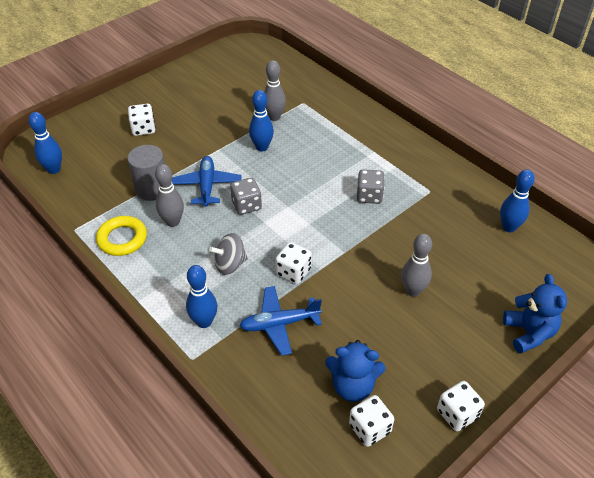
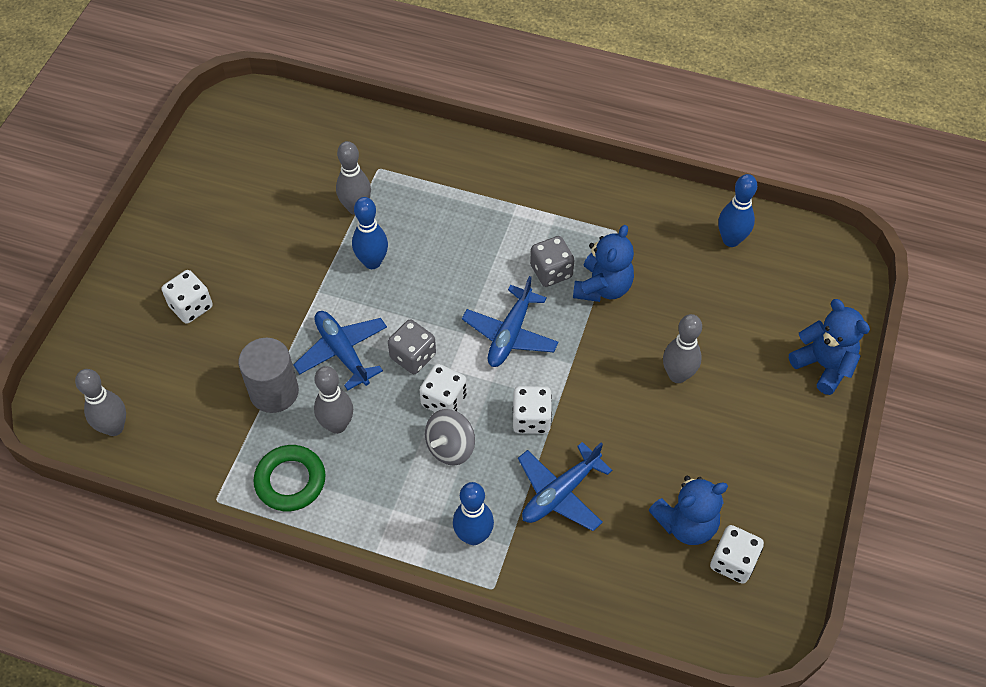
camera: 30 degrees left, 10 degrees up
blue bowling pin [29,112,62,174] -> grey bowling pin [75,369,126,436]
yellow ring [96,216,147,256] -> green ring [254,445,326,511]
white dice [437,381,485,432] -> white dice moved to [420,364,467,412]
none -> blue plane [462,276,559,367]
none -> blue teddy bear [573,225,634,302]

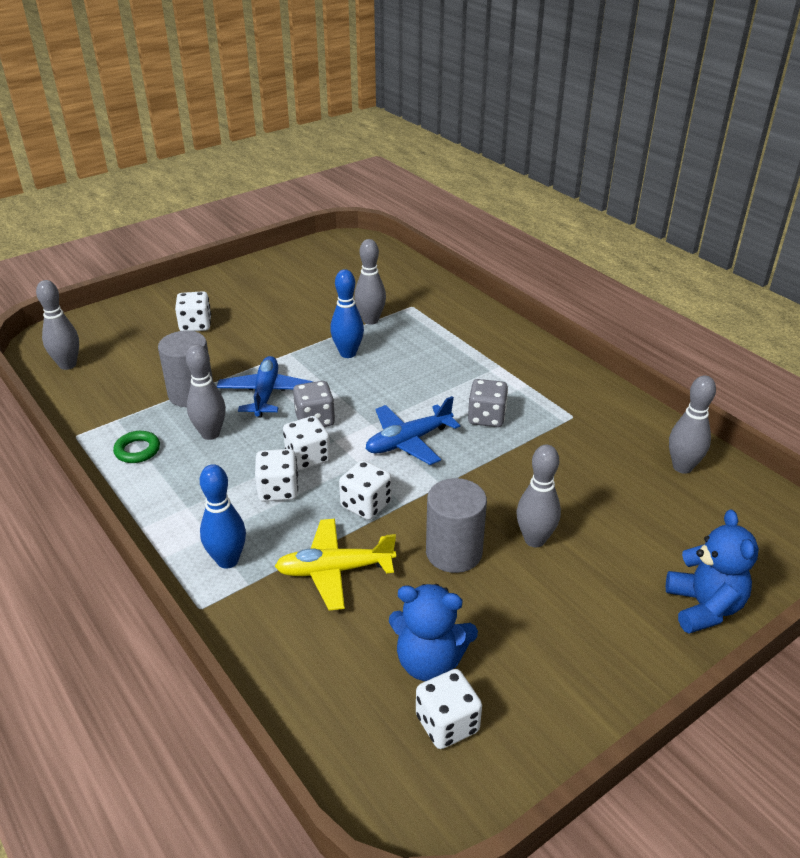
camera: 35 degrees right, 20 degrees down
green ring [254,445,326,511] -> green ring [113,431,160,463], size x0.66
grey spinning top [425,409,475,466] -> white dice [255,449,298,502]
blue plane [518,442,612,531] -> yellow plane [275,519,396,610]
blue teddy bear [573,225,634,302] -> none
blue bowling pin [718,174,757,247] -> grey bowling pin [669,375,716,474]
none -> grey cylinder [426,478,487,573]

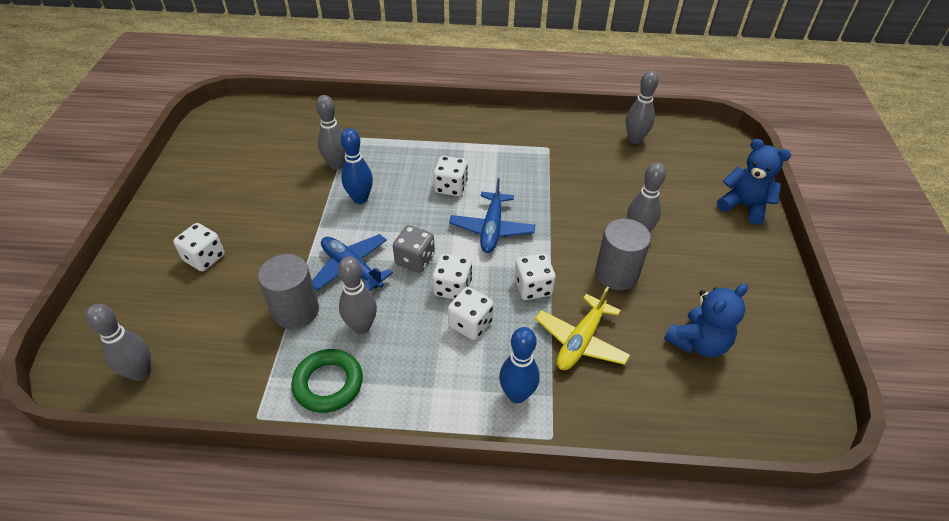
camera: 50 degrees left, 10 degrees up
green ring [113,431,160,463] -> green ring [291,349,363,413], size x1.53
white dice [416,669,482,749] -> white dice moved to [434,156,468,196]
grey dice [468,379,508,427] -> none

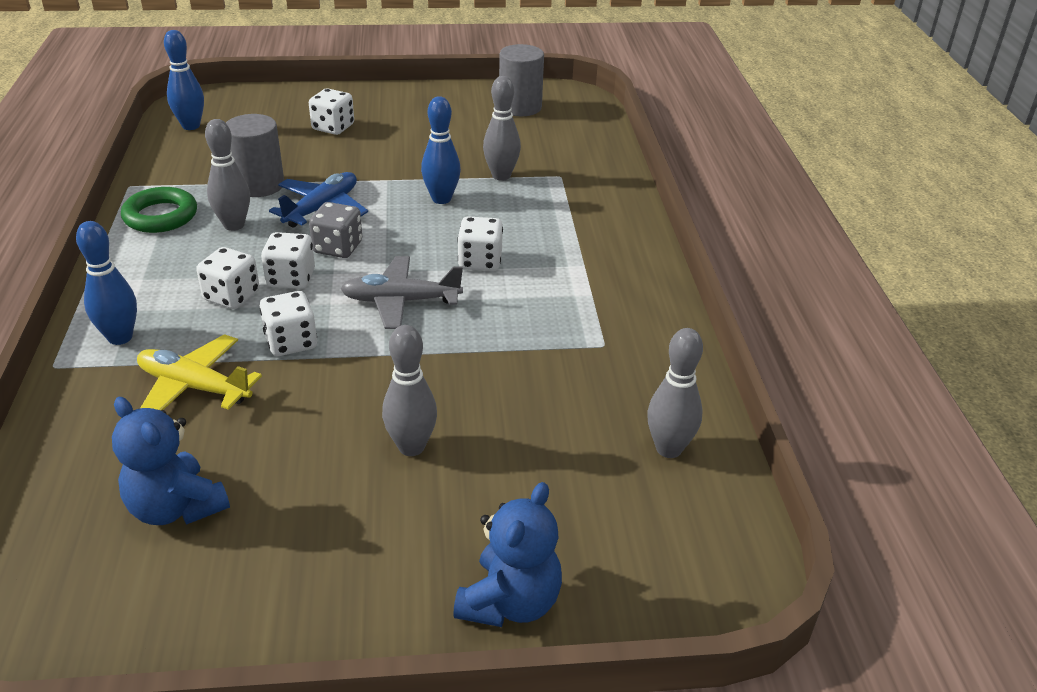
camera: 80 degrees right, 10 degrees down
grey bowling pin [86,304,151,381] -> blue bowling pin [164,30,204,130]
blue plane [449,178,535,253] -> grey plane [340,256,463,329]
grey cylinder [595,218,651,290] -> grey cylinder moved to [499,44,544,116]

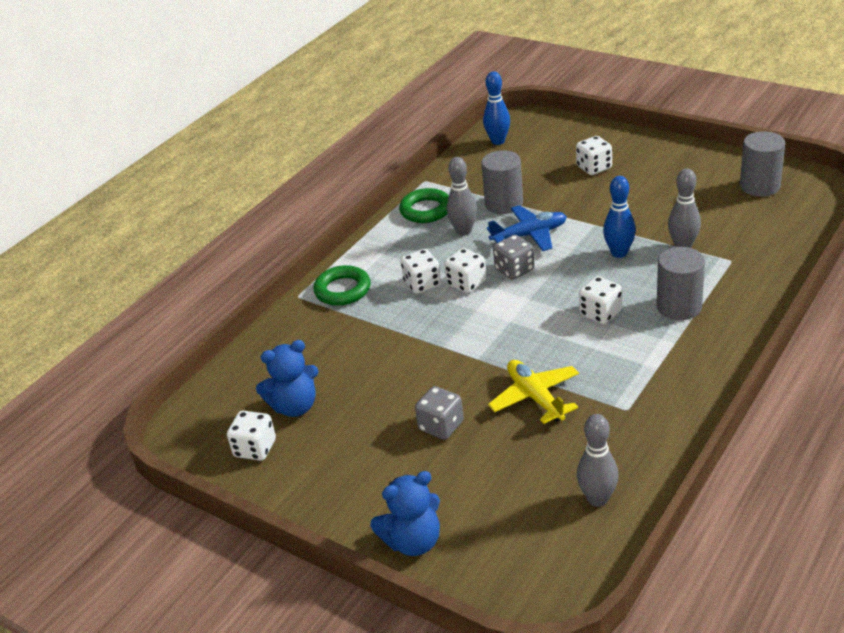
camera: 45 degrees right, 0 degrees up
blue bowling pin [76,221,137,345] -> green ring [313,265,370,306]
blue teddy bear [112,397,230,525] -> blue teddy bear turned 105 degrees counterclockwise [256,340,318,417]
yellow plane [137,334,262,410] -> yellow plane moved to [488,360,579,424]
white dice [260,291,317,356] -> white dice moved to [227,411,276,461]
grey plane [340,256,463,329] -> none
grey bowling pin [382,325,437,456] -> grey dice [415,386,464,440]
none -> grey cylinder [657,247,705,320]

